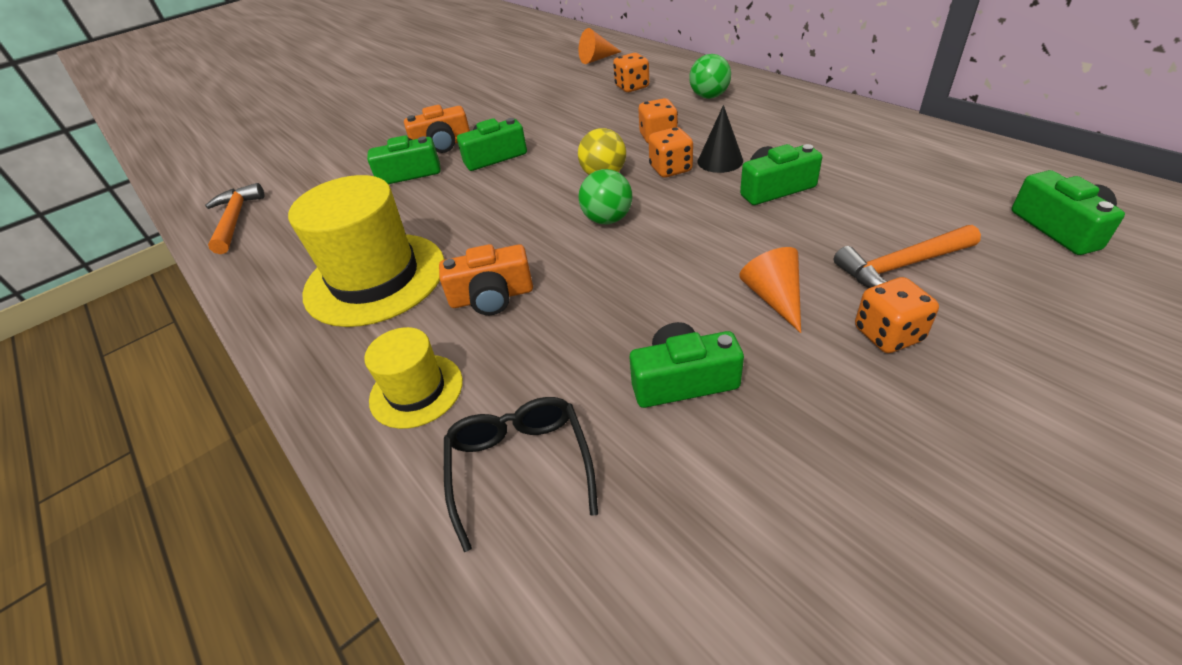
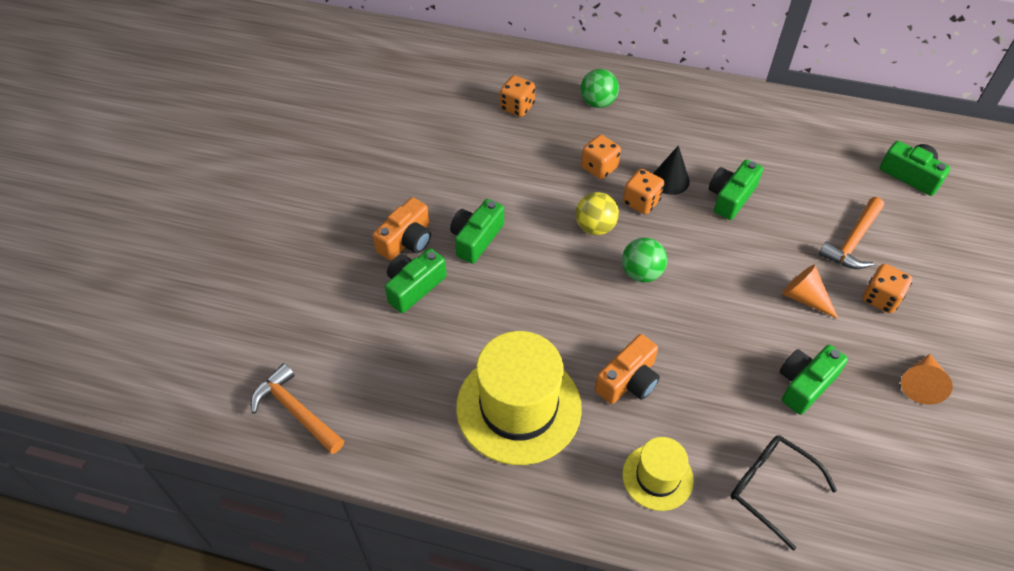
camera: 40 degrees left, 10 degrees up
orange cone [579,28,621,64] -> orange cone moved to [901,354,953,404]

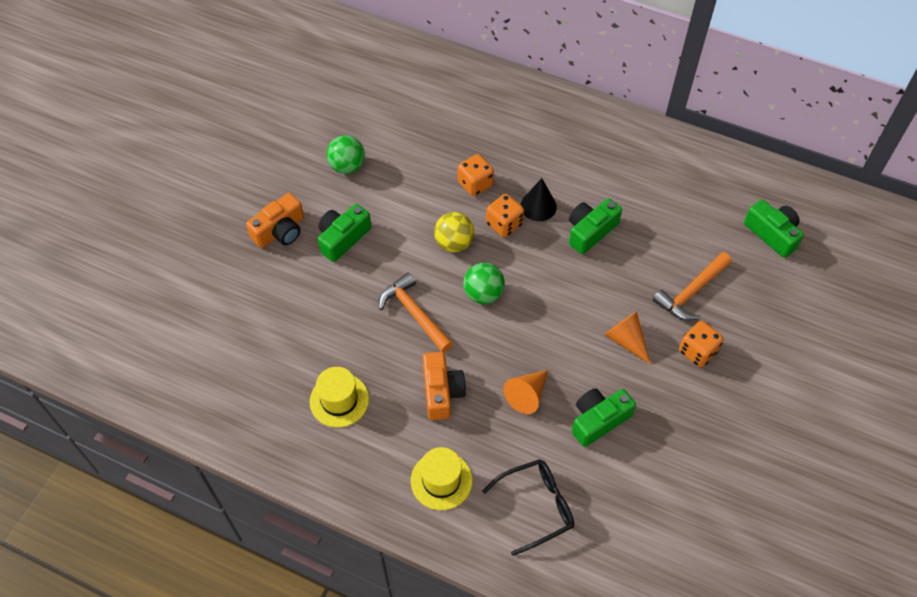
camera: 10 degrees right, 5 degrees up
orange hammer [251,363,344,454] -> orange hammer moved to [379,272,453,352]
green camera [385,248,447,313] -> none
yellow hat [456,331,582,465] -> yellow hat [310,367,369,428], size x0.54
orange dice [500,75,535,117] -> none
green ball [581,69,619,108] -> green ball moved to [327,135,365,174]
orange camera [595,334,660,404] -> orange camera turned 60 degrees counterclockwise [423,352,466,420]
black glasses [731,435,837,551] -> black glasses turned 105 degrees clockwise [482,459,574,556]
orange cone [901,354,953,404] -> orange cone moved to [503,370,548,414]

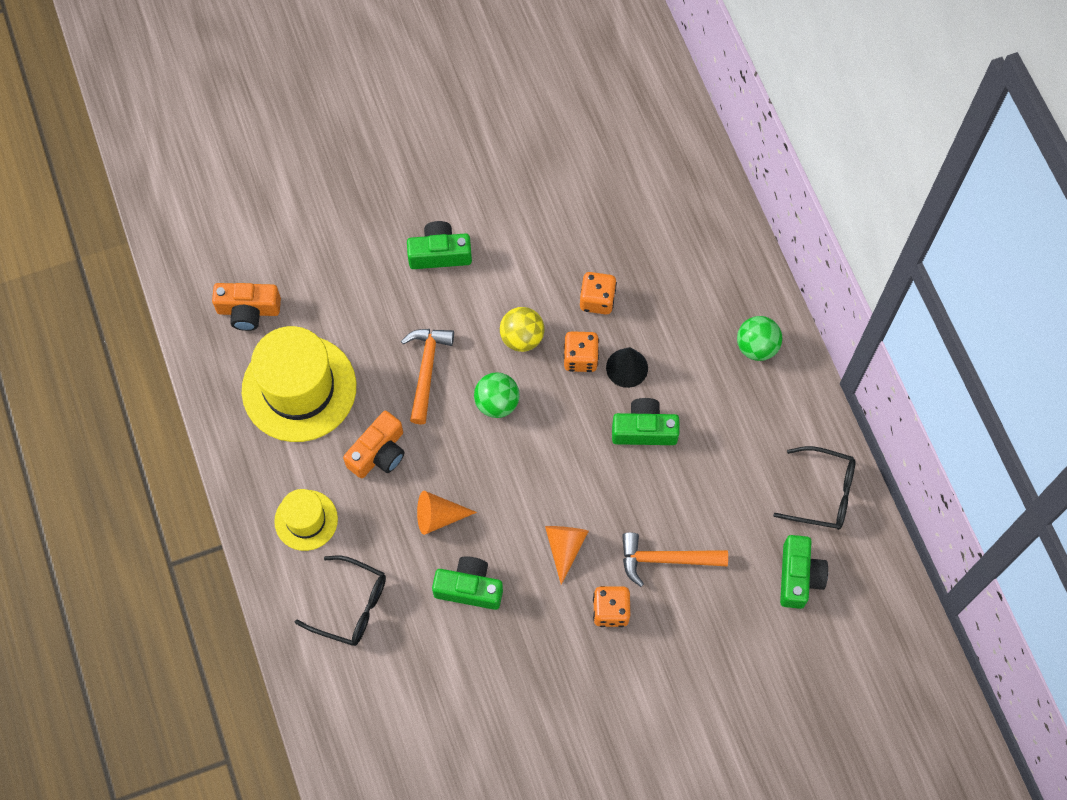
camera: 45 degrees right, 10 degrees up
orange camera [246,193,304,248] -> orange camera moved to [212,283,281,331]
yellow hat [310,367,369,428] -> yellow hat [242,326,356,442], size x1.86
green ball [327,135,365,174] -> green ball moved to [737,316,782,361]
none -> black glasses [773,446,855,530]

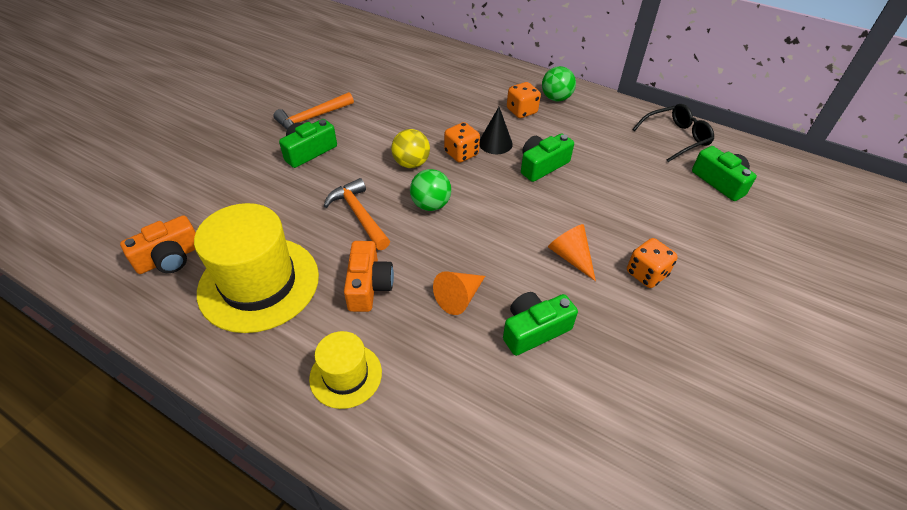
camera: 40 degrees left, 20 degrees down
black glasses [295,556,386,646] -> none
orange dice [580,272,617,314] -> orange dice moved to [507,82,541,118]
orange hammer [622,532,728,587] -> orange hammer moved to [273,92,354,129]

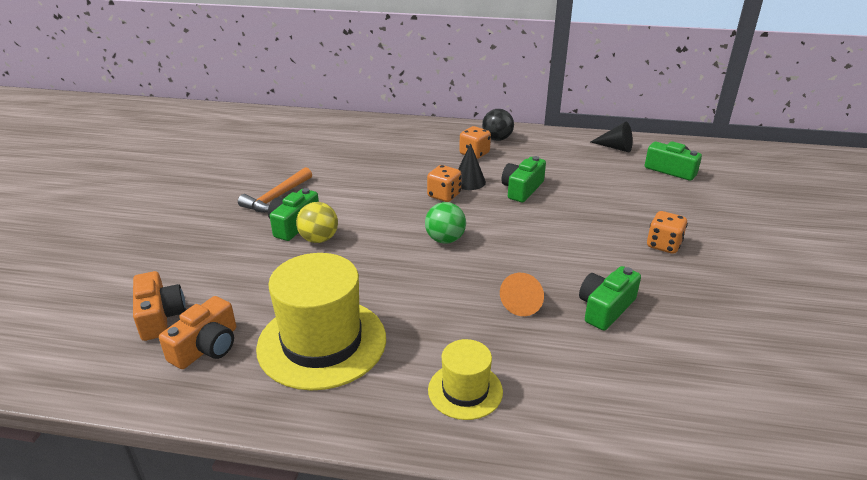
camera: 20 degrees left, 15 degrees down
orange hammer [324,178,390,250] -> none
orange camera [344,241,394,312] -> orange camera moved to [133,271,186,341]
yellow ball [391,129,430,168] -> yellow ball moved to [296,202,338,243]
green ball [542,66,576,101] -> black ball [482,109,514,141]
orange cone [548,224,596,281] -> none
black glasses [632,104,714,162] -> black cone [591,122,633,152]

